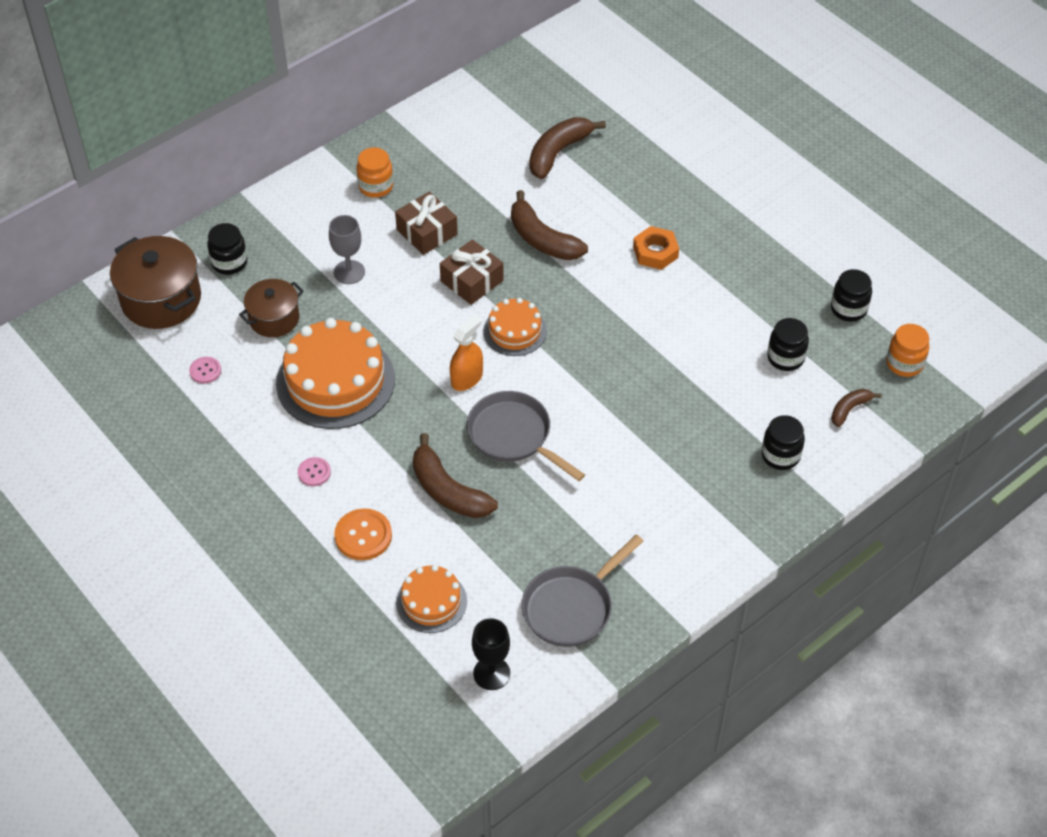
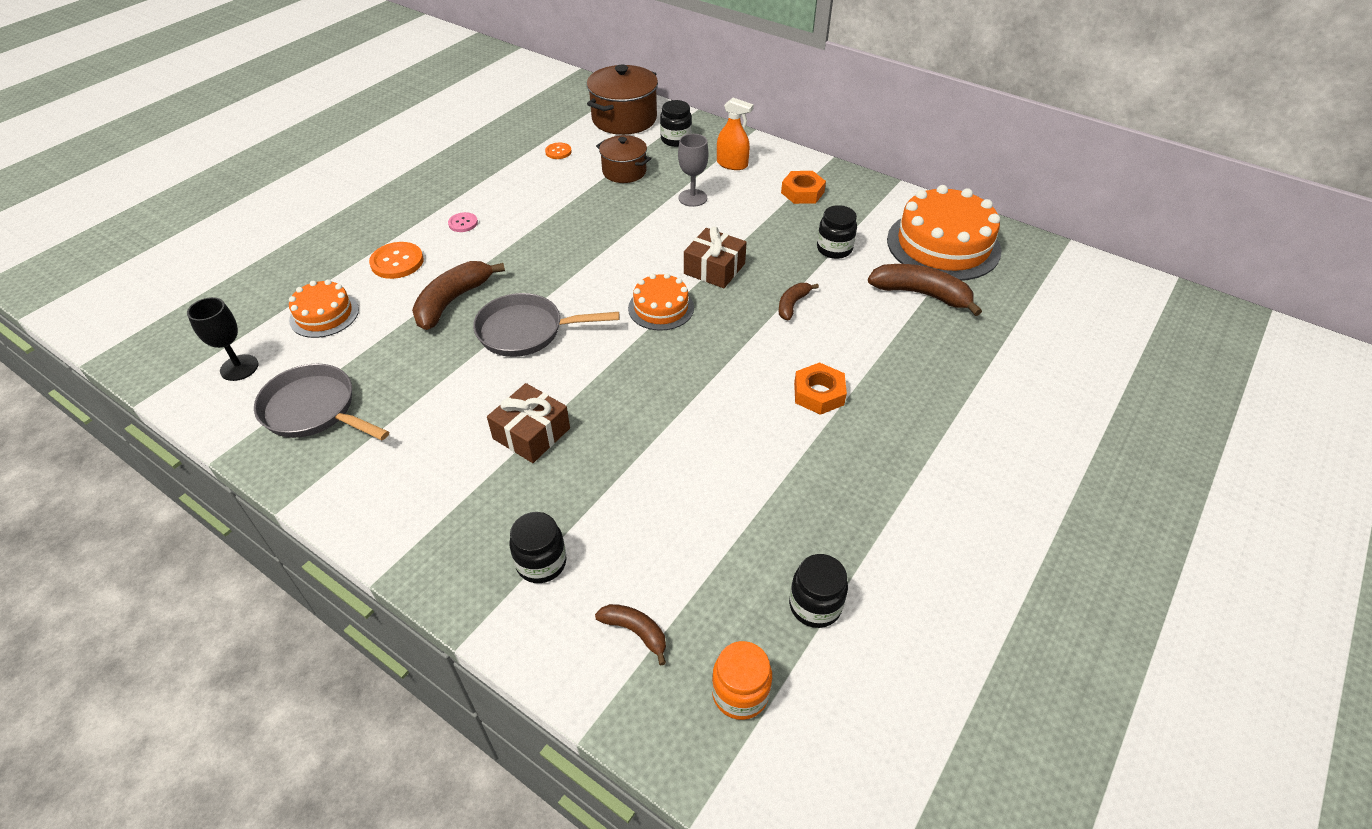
camera: 75 degrees right, 5 degrees down
pink button [189,357,221,384] -> orange button [545,143,572,159]
orange cake [276,318,395,429] -> orange cake moved to [887,185,1001,281]
orange jar [356,147,393,198] -> orange nut [781,171,826,204]
brown gift [395,192,458,255] -> brown gift moved to [487,383,570,463]
orange spray bottle [450,315,483,391] -> orange spray bottle moved to [717,98,753,170]
grey pan [467,391,585,481] -> grey pan turned 120 degrees counterclockwise [473,293,620,357]
brown banana [511,190,588,260] -> brown banana [778,283,819,320], size x0.55
black jar [767,318,809,371] -> black jar moved to [817,205,857,259]

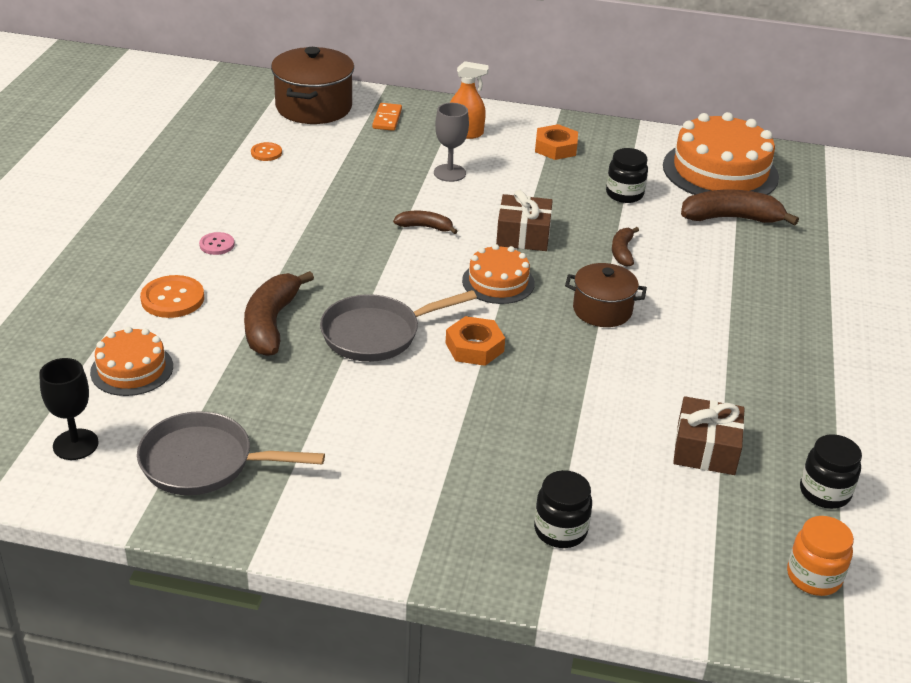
camera: 25 degrees left, 10 degrees down
brown gift [487,383,570,463] -> brown gift moved to [673,396,745,475]
brown banana [595,604,666,665] -> brown banana moved to [393,211,458,234]
brown pot [596,135,651,183] -> brown pot moved to [565,263,647,327]
black jar [660,100,692,147] -> orange domino [372,103,402,131]
orange nut [794,362,847,415] -> orange nut moved to [446,316,505,366]

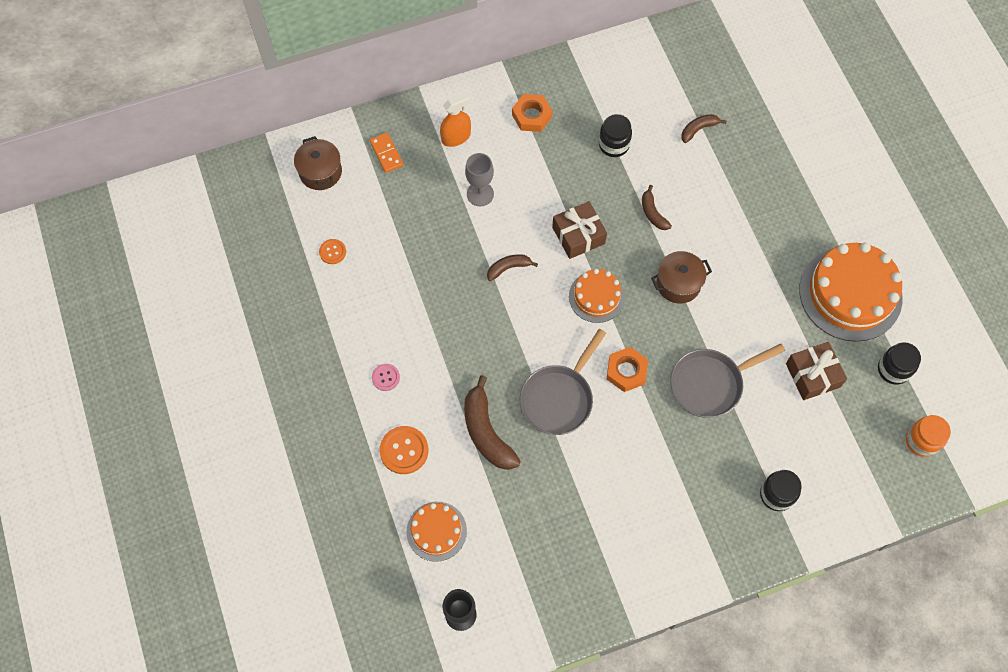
camera: 30 degrees left, 30 degrees up
grey pan [137,411,325,495] -> grey pan moved to [670,344,785,418]
brown pot [271,47,354,124] -> brown pot [294,136,342,190], size x0.63
orange cake [663,112,779,195] -> orange cake moved to [799,243,903,342]
brown banana [681,189,799,225] -> brown banana [681,114,726,143], size x0.55

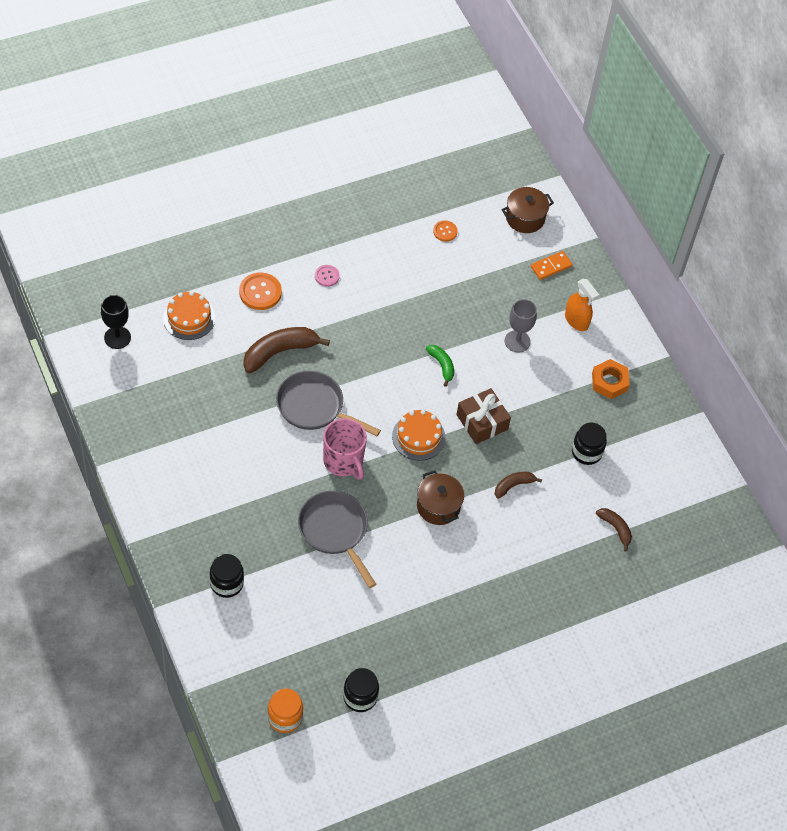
camera: 80 degrees right, 10 degrees down
brown banana [487,254,538,281] -> green banana [426,345,454,387]
orange nut [607,347,648,392] -> pink mug [323,418,367,480]
brown gift [786,342,847,400] -> none
orange cake [799,243,903,342] -> none

